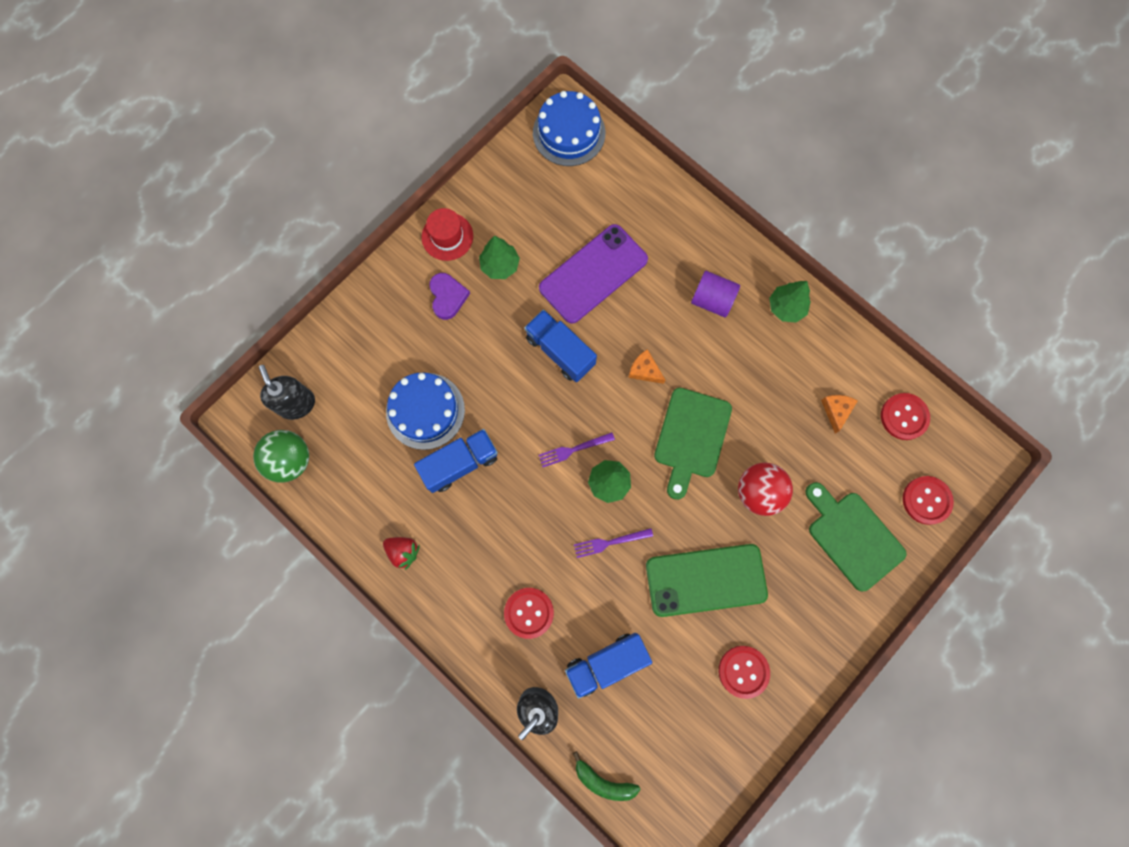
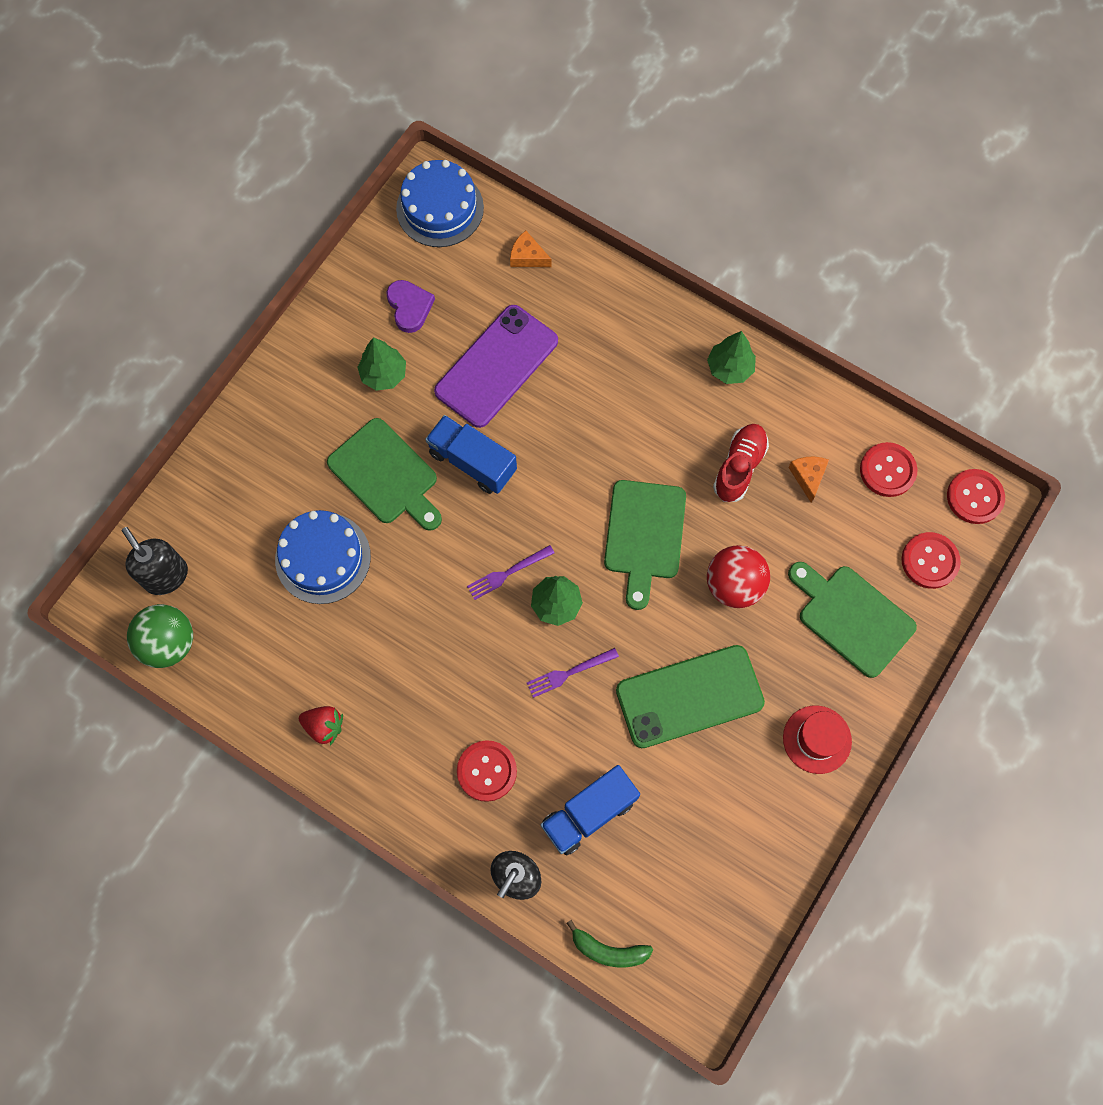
camera: 10 degrees left, 5 degrees down
blue truck [414,429,498,493] -> none
red hat [422,208,473,261] -> red hat moved to [783,705,852,774]
purple heart [429,273,470,320] -> purple heart moved to [386,280,435,333]
orange cheese [628,349,665,384] -> orange cheese moved to [510,231,551,267]
purple cylinder [691,271,740,318] -> none
red button [719,646,770,699] -> red button moved to [947,469,1005,524]
none -> green cutting board [327,418,442,531]
none -> red shoe [713,424,769,502]

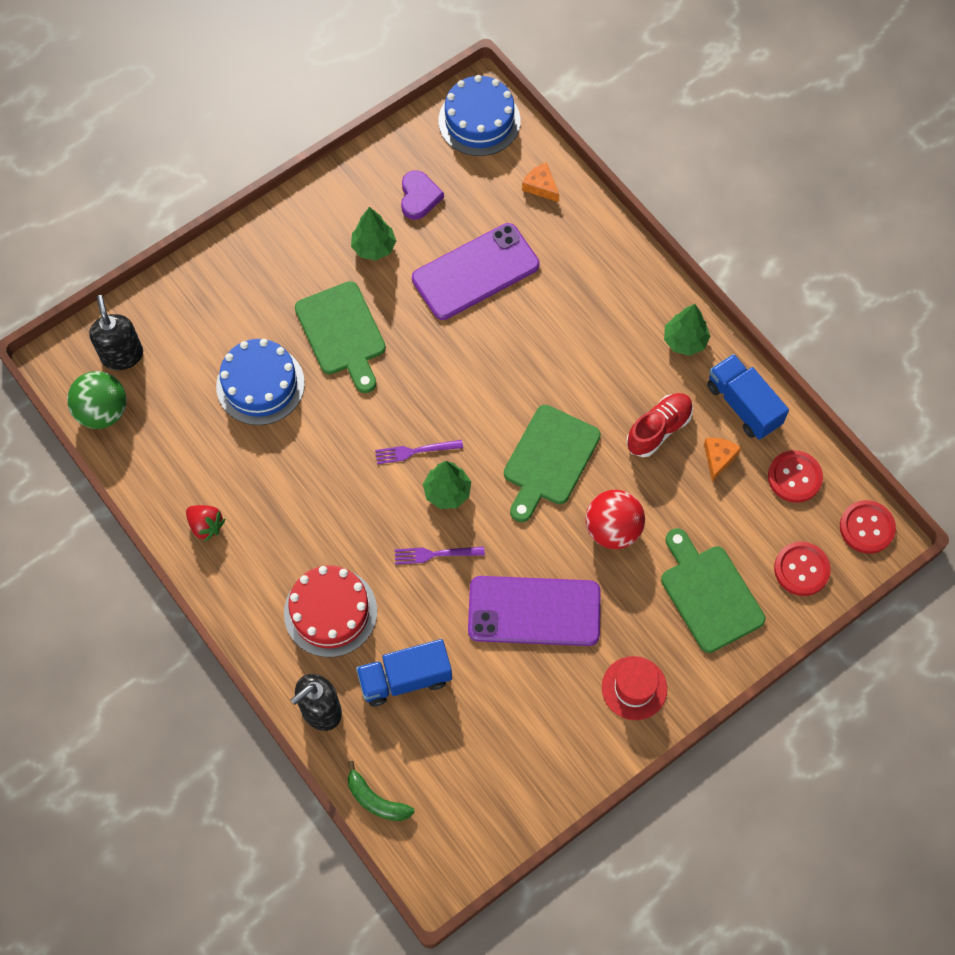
camera: 20 degrees right, 5 degrees down
blue truck [425,415,517,494] -> blue truck moved to [707,354,789,440]
red button [457,740,517,802] -> red cake [284,566,377,657]
green phone [616,645,765,748] -> purple phone [468,576,601,646]

